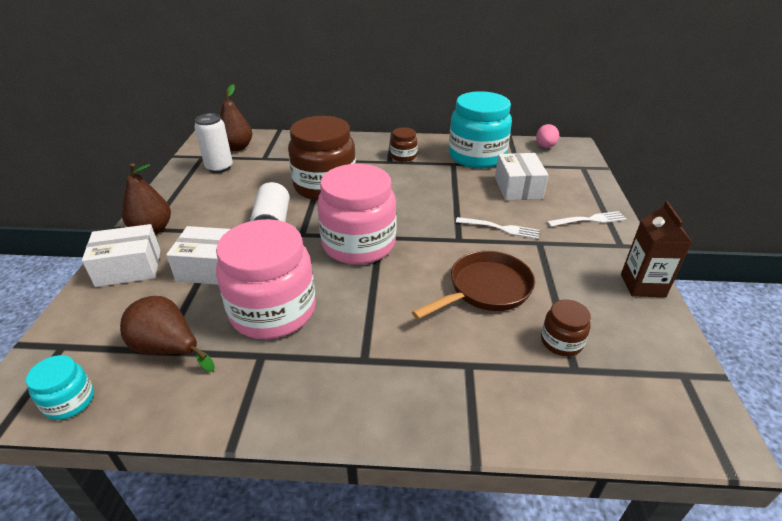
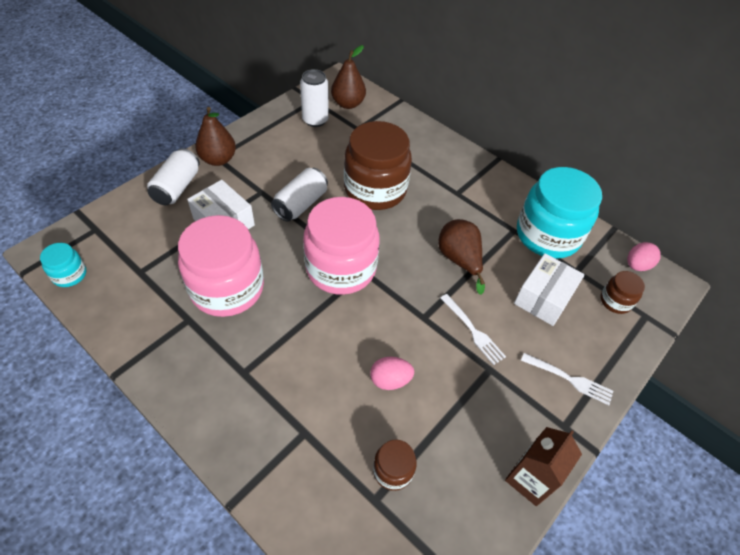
camera: 35 degrees right, 15 degrees up
white box [82,224,160,287] -> white can [147,148,200,206]
brown pear [120,296,215,372] -> brown pear moved to [438,219,485,295]
brown jar [391,127,417,162] -> brown jar moved to [601,271,645,314]
brown pan [412,251,535,319] -> pink egg [370,357,414,390]

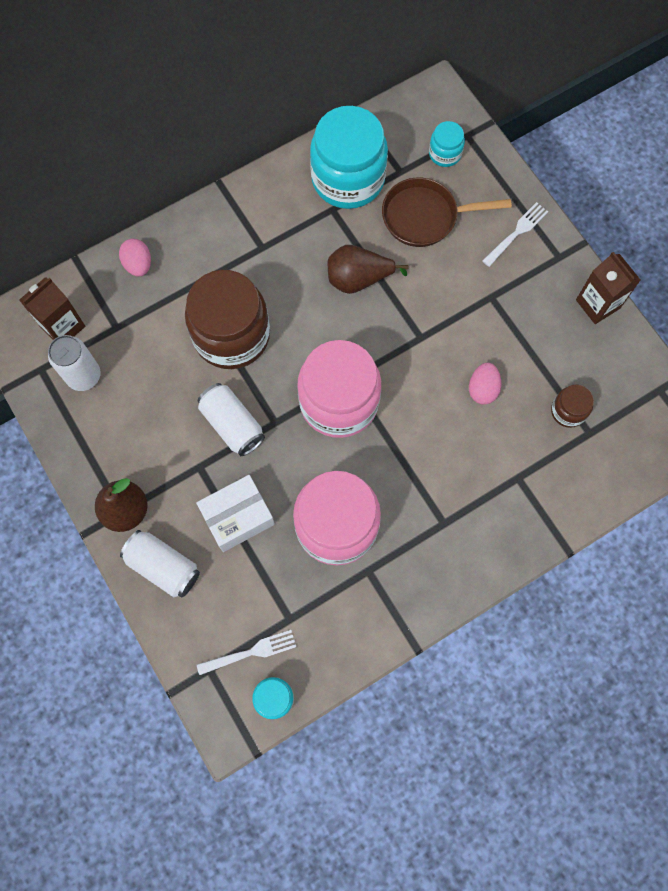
camera: 70 degrees left, 20 degrees up
brown pear [331,45,366,109] -> brown carton [19,277,85,340]
white fork [440,294,506,365] -> white fork moved to [197,630,296,675]
white box [514,253,585,326] -> brown pan [382,177,512,247]
brown jar [601,271,645,314] -> turquoise jar [429,121,465,167]
pink egg [627,242,661,271] -> pink egg moved to [119,239,151,277]

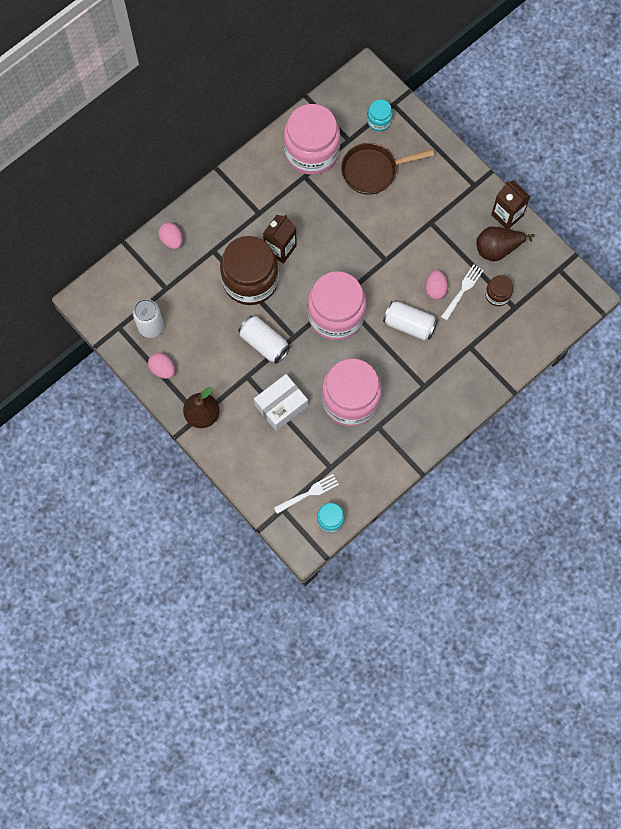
camera: 10 degrees left, 0 degrees up
brown carton [19,277,85,340] -> brown carton moved to [263,214,297,264]
white can [120,530,200,597] -> white can moved to [383,301,438,341]
turquoise jar [310,106,388,209] -> pink jar [284,104,340,175]
brown pear [328,245,409,294] -> brown pear moved to [476,227,534,261]
white fork [482,202,548,267] -> white fork moved to [441,264,484,320]
none -> pink egg [148,353,175,379]

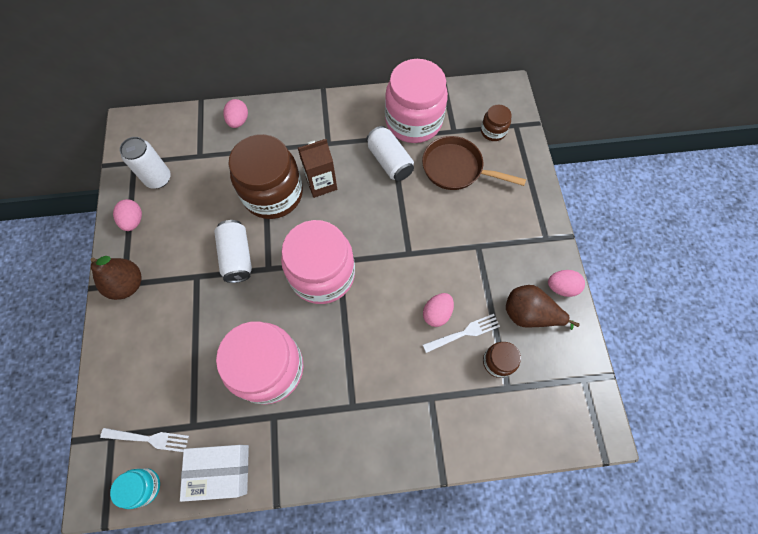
camera: 35 degrees right, 5 degrees down
white box [254,374,308,431] -> white box moved to [180,445,249,502]
turquoise jar [367,99,393,131] -> brown jar [481,105,512,141]
white can [383,301,438,341] -> white can moved to [366,126,414,181]
brown carton [491,180,531,229] -> pink egg [548,270,585,297]

